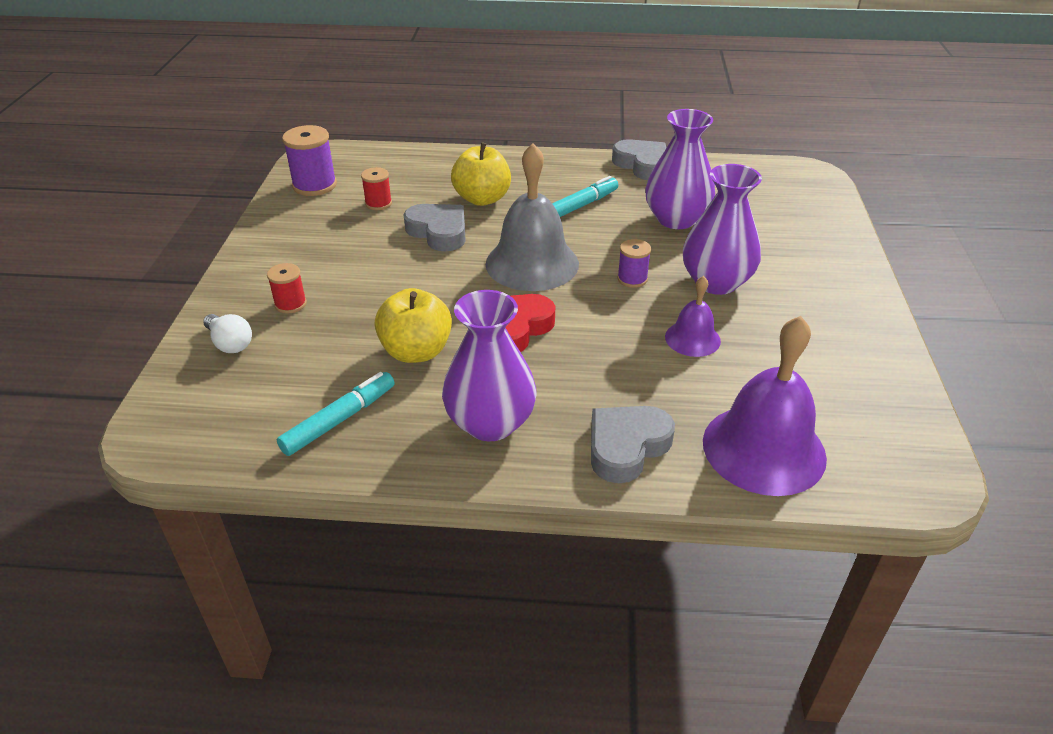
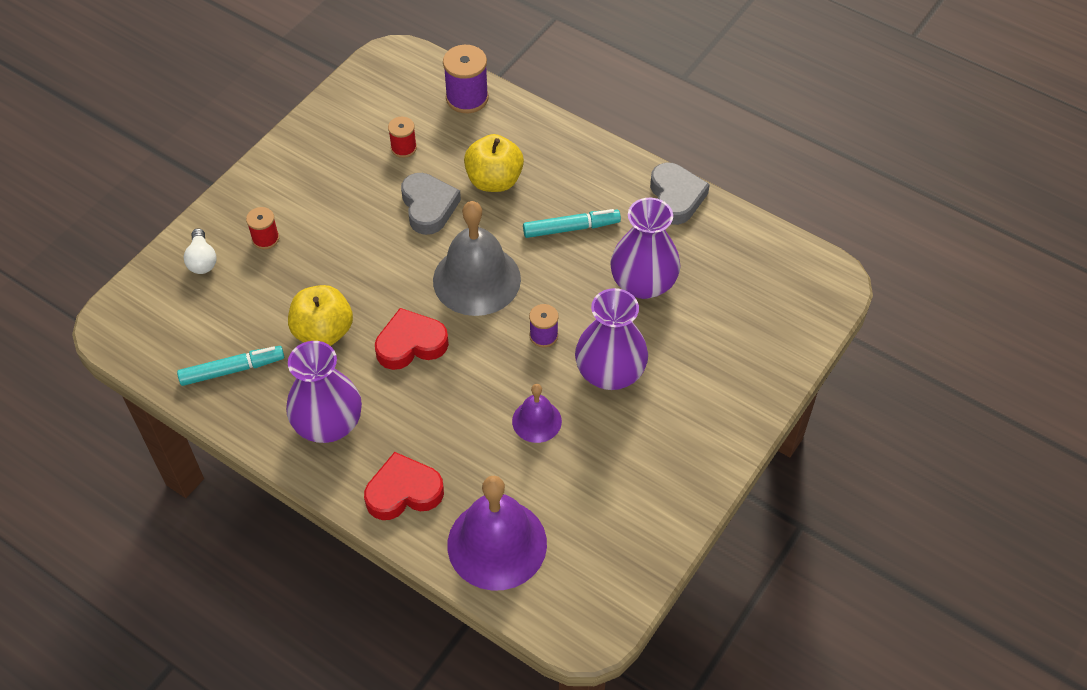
camera: 30 degrees right, 15 degrees up
purple spool [282,125,337,196] -> purple spool moved to [443,45,489,113]
grey heart [591,406,675,483] -> red heart [364,452,444,520]

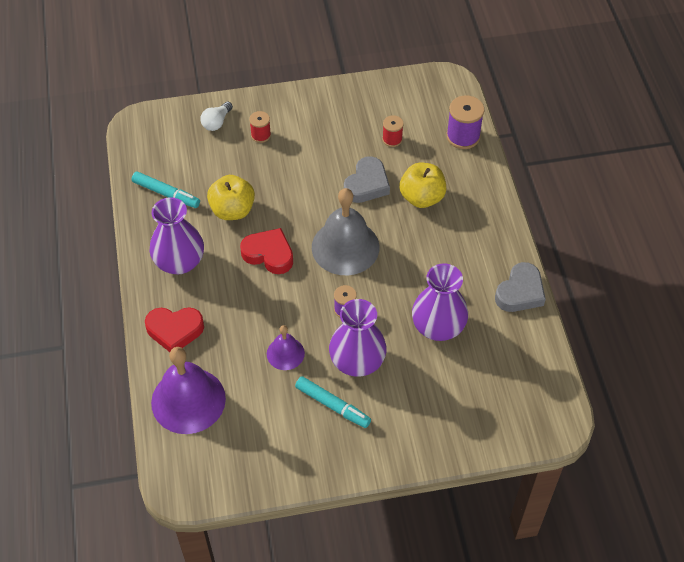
camera: 45 degrees right, 0 degrees up
red heart [364,452,444,520] -> red heart turned 150 degrees clockwise [145,308,204,352]
turquoise marker [523,209,621,238] -> turquoise marker moved to [295,376,371,428]

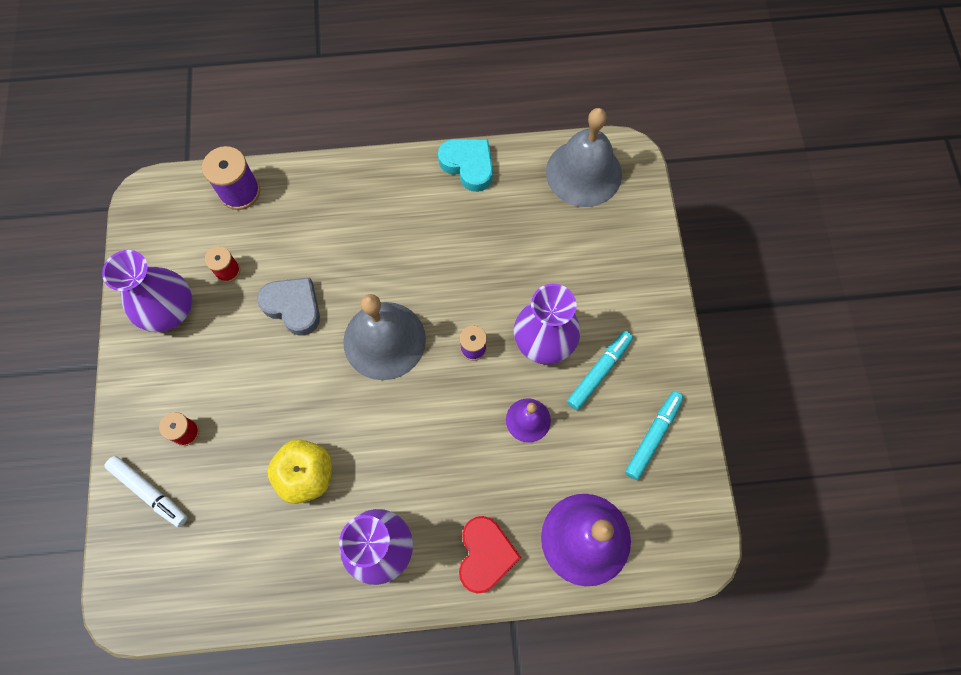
camera: 85 degrees left, 15 degrees up
turquoise marker [132,171,200,208] -> turquoise marker moved to [625,391,684,480]
white light bulb [200,102,233,131] -> white marker [104,456,188,527]
red heart [240,228,293,274] -> none
yellow apple [400,163,446,208] -> none
purple vase [412,263,468,341] -> purple vase moved to [102,250,192,332]
grey heart [495,262,546,312] -> turquoise heart [438,139,493,192]
none -> grey bell [546,108,622,207]

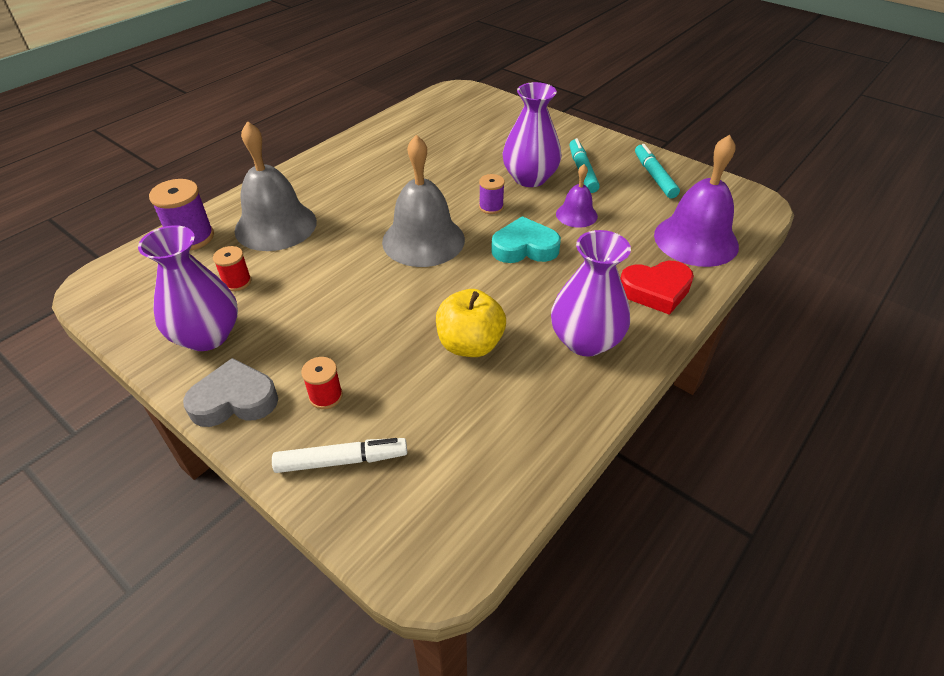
camera: 45 degrees left, 25 degrees down
grey heart [257,278,320,335] -> grey heart moved to [183,358,278,427]
turquoise heart [438,139,493,192] -> turquoise heart moved to [491,216,561,263]
red heart [459,516,521,594] -> red heart turned 120 degrees clockwise [620,261,694,315]
grey bell [546,108,622,207] -> grey bell moved to [235,121,317,251]

